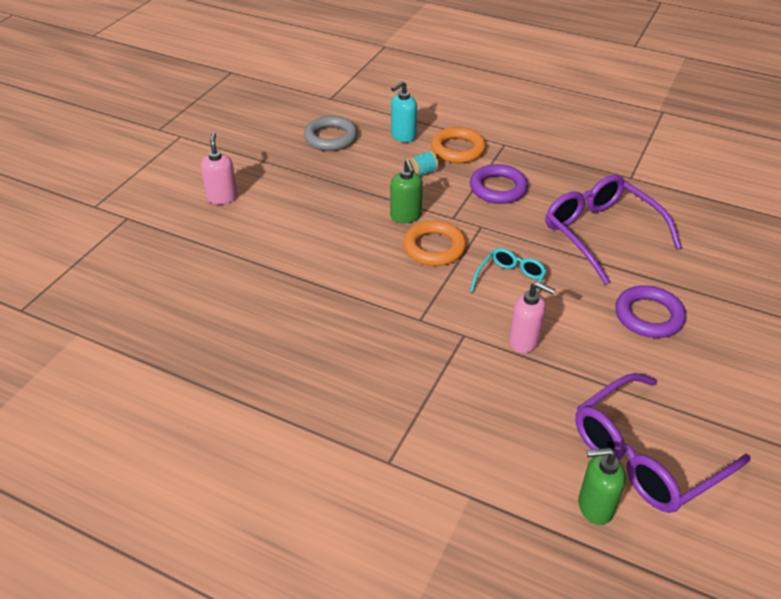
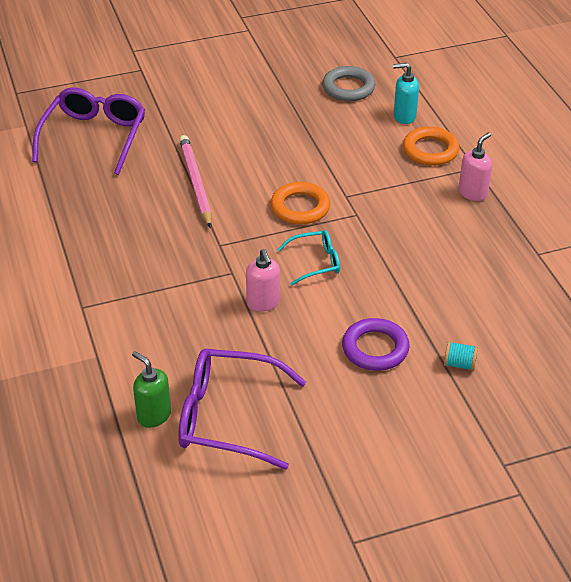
camera: 45 degrees right, 0 degrees up
pink soap dispenser [201,132,238,204] -> pink soap dispenser moved to [459,132,492,201]
green soap dispenser [390,159,423,223] -> none
turquoise spool [408,151,439,176] -> turquoise spool moved to [444,341,478,371]
purple ring [470,164,528,204] -> none
purple glasses [545,175,682,285] -> purple glasses moved to [32,87,145,175]
none -> pink pencil [179,135,212,228]

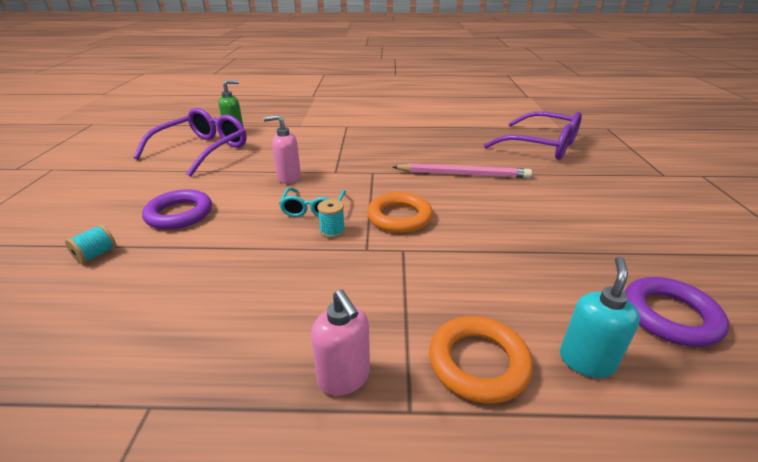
camera: 110 degrees right, 10 degrees down
grey ring [322,66,375,101] -> purple ring [625,277,729,347]
none -> turquoise spool [317,199,345,238]

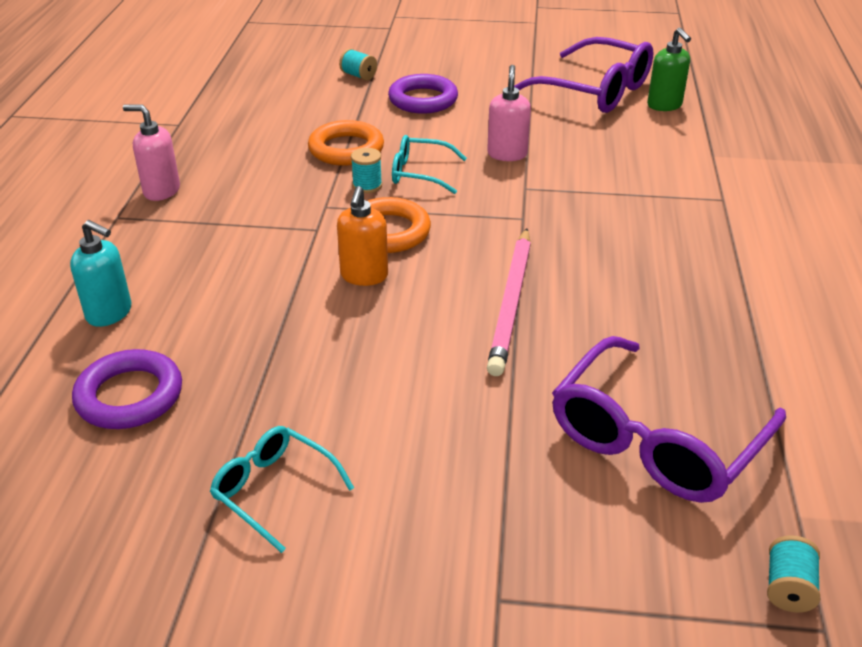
camera: 95 degrees right, 5 degrees up
pink soap dispenser [311,290,370,396] -> pink soap dispenser turned 45 degrees clockwise [123,104,180,201]
orange ring [429,316,533,404] -> orange ring moved to [308,120,384,166]
none -> turquoise glasses [210,426,354,553]
none -> orange soap dispenser [337,186,388,286]
none -> turquoise spool [767,535,820,613]

